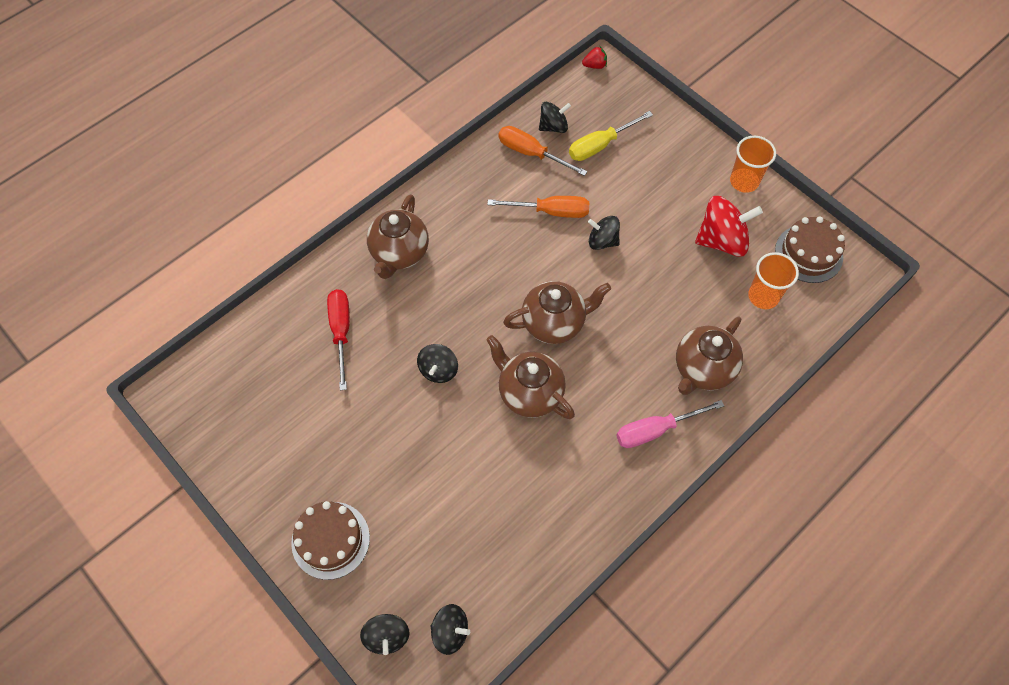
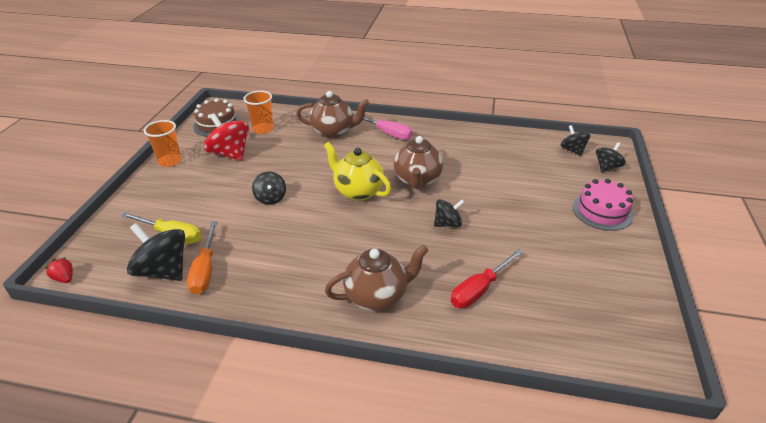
camera: 125 degrees left, 25 degrees down
brown cake [291,501,370,580] -> pink cake [572,179,633,231]
orange screwdriver [487,196,589,218] -> none
brown teapot [503,281,611,344] -> yellow teapot [324,142,391,201]
black spinning top [539,102,571,133] -> black spinning top [127,223,185,281], size x1.67

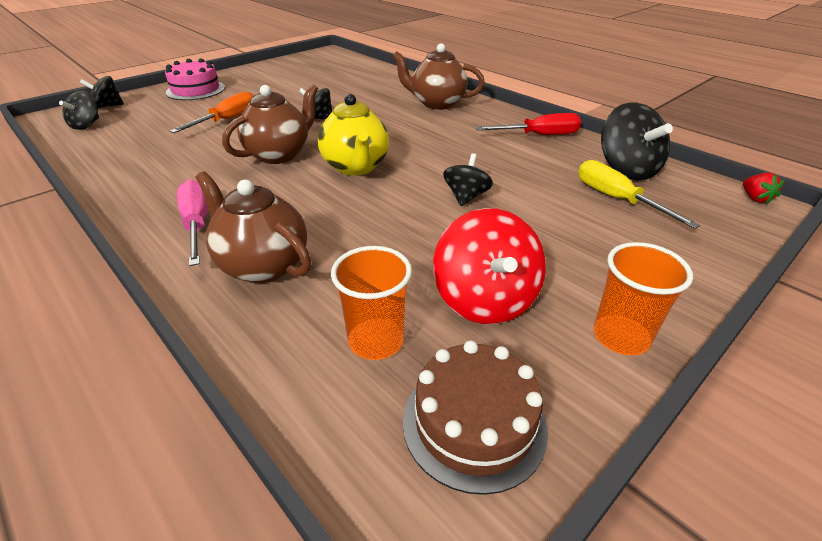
camera: 145 degrees left, 0 degrees up
orange screwdriver [187,221,217,295] -> orange screwdriver moved to [170,91,253,133]
red screwdriver [451,249,523,308] -> red screwdriver moved to [476,113,581,135]

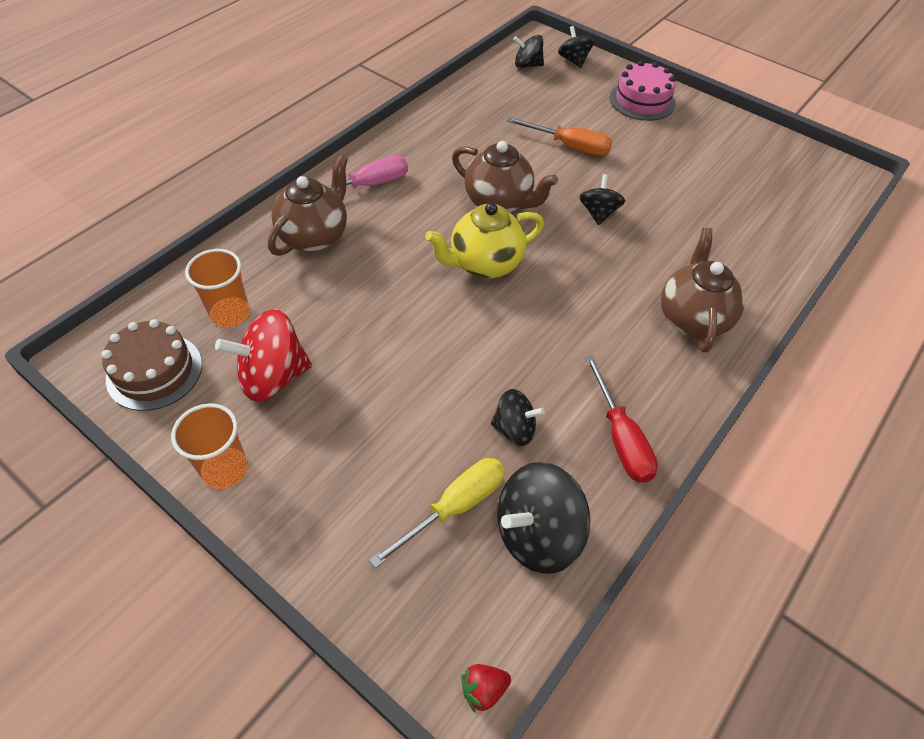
camera: 80 degrees right, 15 degrees up
black spinning top [443,153,493,206] -> black spinning top moved to [491,389,545,446]

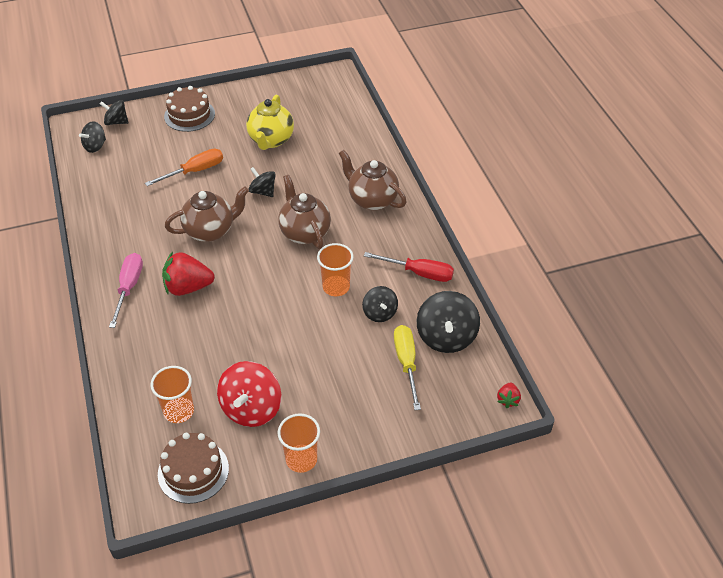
camera: 55 degrees left, 5 degrees down
brown teapot [268,155,348,256] -> brown teapot moved to [278,175,331,249]
yellow teapot [425,203,544,278] -> yellow teapot moved to [246,95,294,150]
black spinning top [491,389,545,446] -> black spinning top turned 120 degrees clockwise [362,286,398,322]
pink cake [610,61,676,121] -> brown cake [164,86,215,132]
none -> red strawberry [162,251,215,296]
none -> orange cup [317,243,354,296]

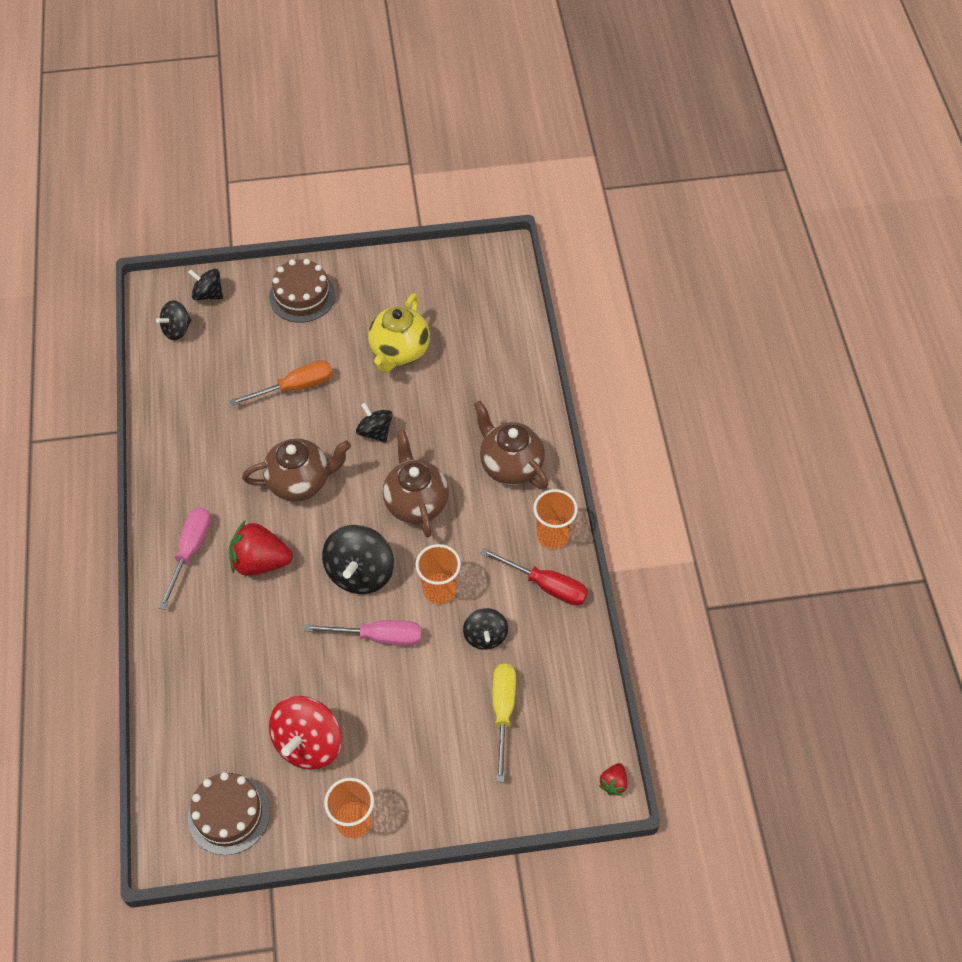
camera: 10 degrees right, 10 degrees up
orange cup [150,366,194,423] -> orange cup moved to [533,489,578,549]
black spinning top [417,291,480,353] -> black spinning top moved to [322,525,394,594]
none -> pink screwdriver [304,620,422,646]

